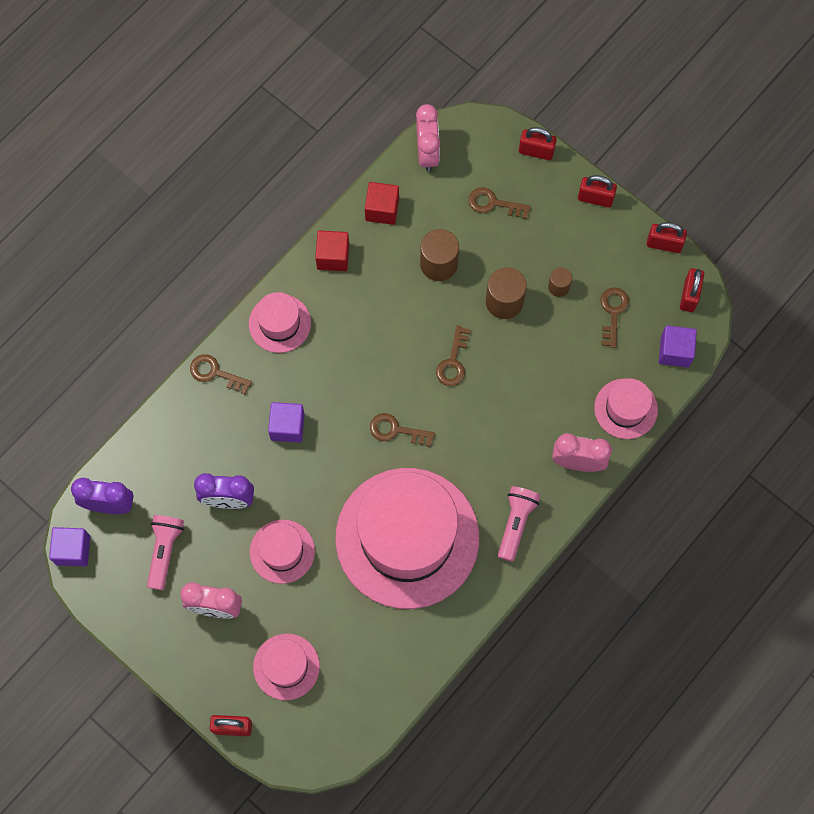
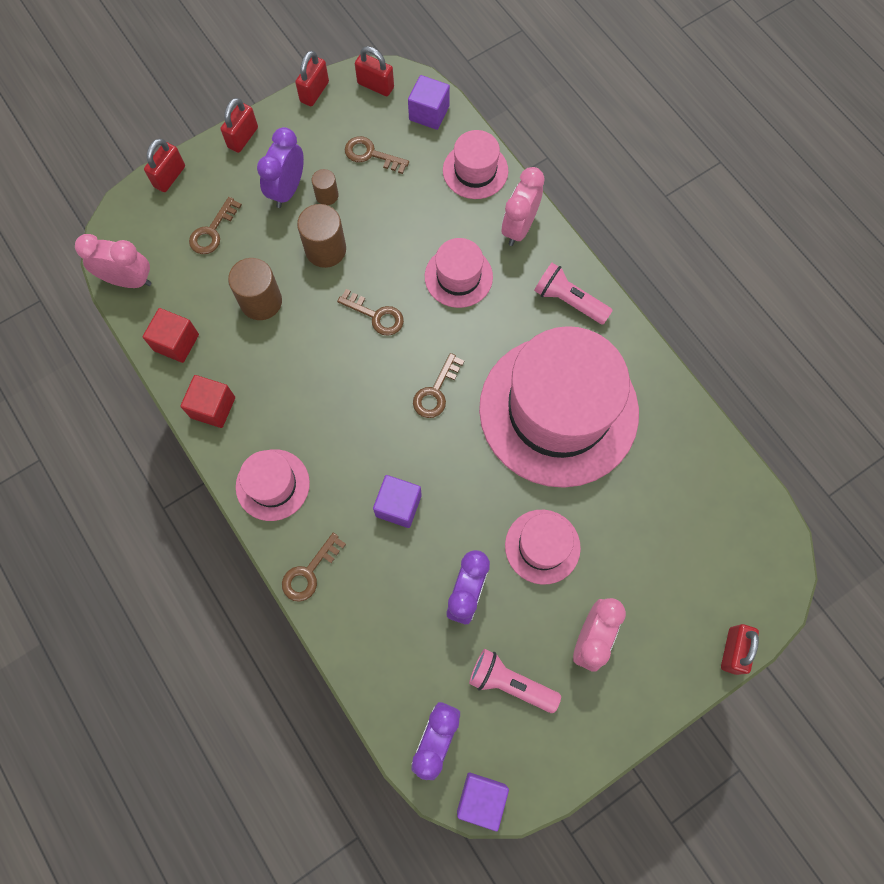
camera: 75 degrees left, 0 degrees up
pink hat [253,633,320,700] -> pink hat moved to [425,238,493,308]
none -> purple clock [257,127,304,208]

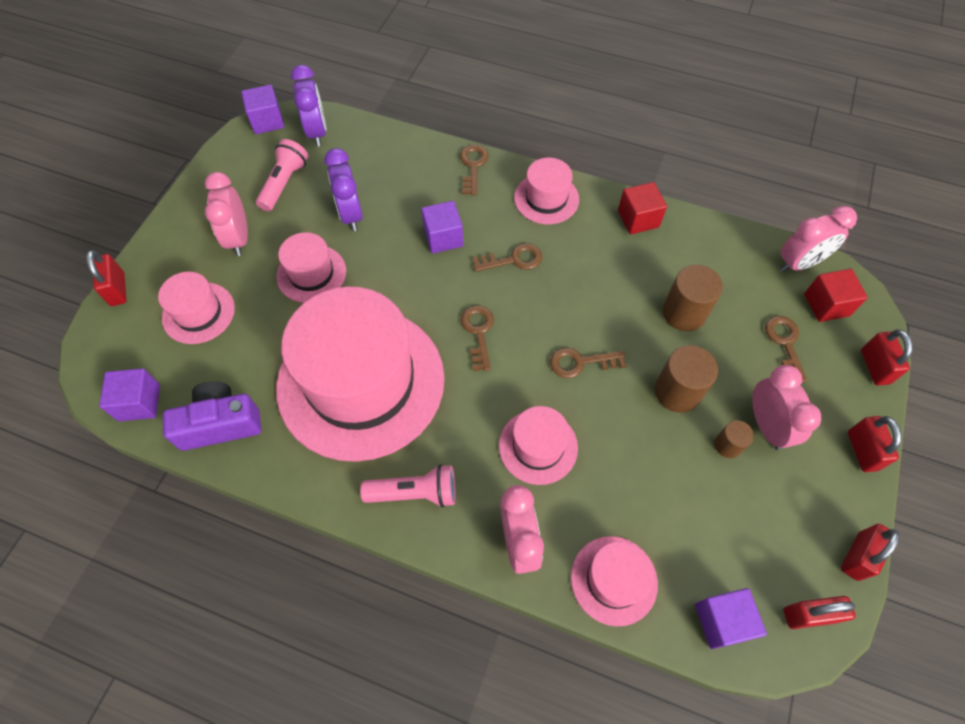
camera: 145 degrees right, 10 degrees down
red cube [143,308,199,363] -> red cube moved to [804,269,868,322]
purple clock [257,127,304,208] -> pink clock [752,365,822,451]
red padlock [295,50,329,106] -> red padlock turned 45 degrees clockwise [841,524,900,581]
brown key [345,136,409,174] -> brown key moved to [472,243,542,272]
pink flashlight [469,649,561,713] -> pink flashlight turned 60 degrees counterclockwise [256,139,308,211]
none -> purple cube [99,368,160,421]
none -> pink hat [158,272,235,344]
none -> purple camera [163,381,261,451]

